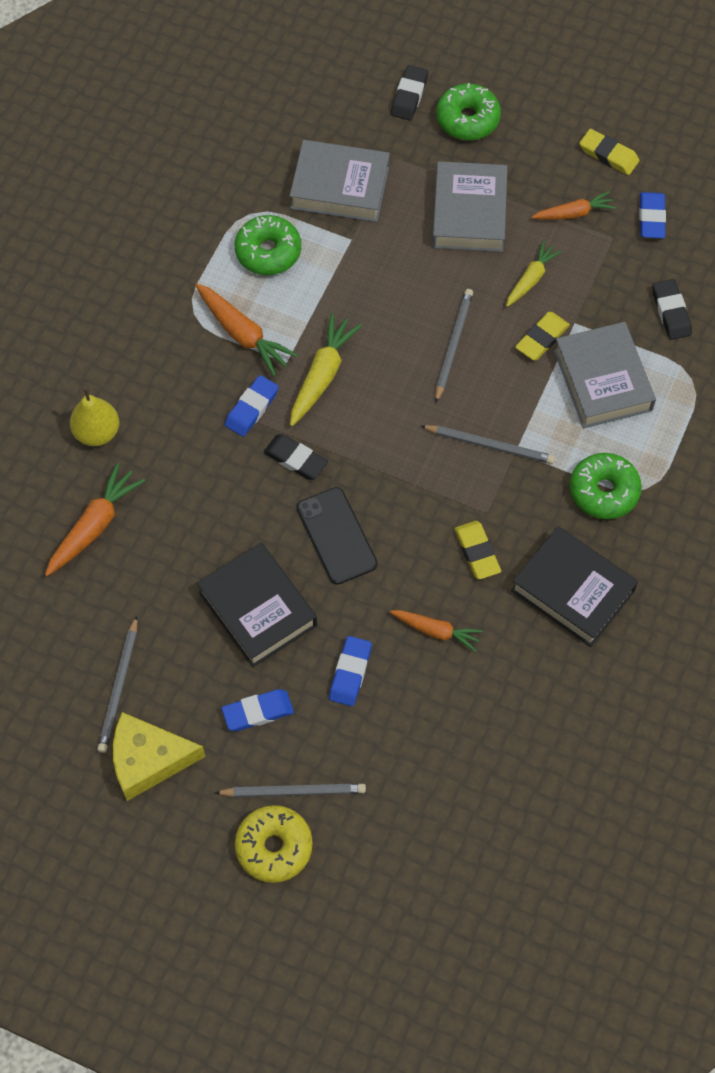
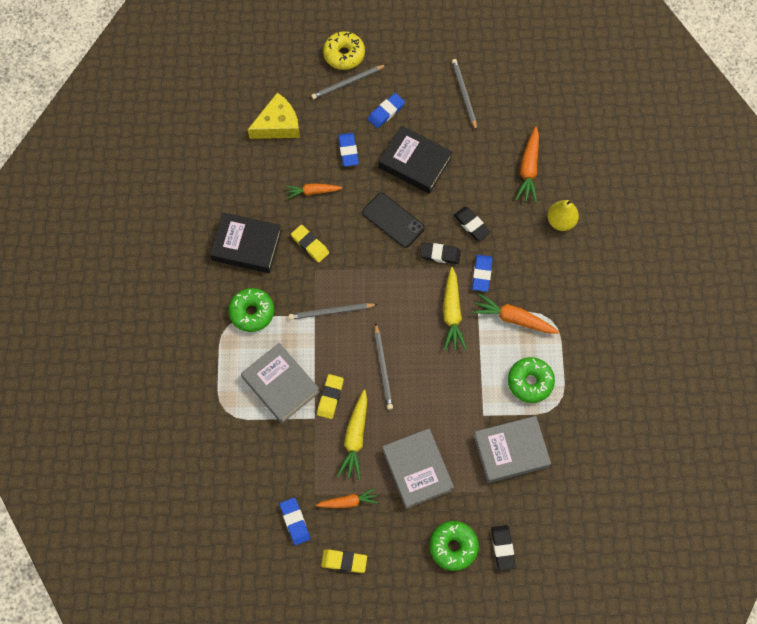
camera: 155 degrees right, 5 degrees up
yellow cheese [113,712,205,801] -> yellow cheese moved to [248,93,300,139]
yellow carrot [506,241,562,307] -> yellow carrot [337,390,367,480], size x1.51
orange carrot [532,191,616,220] -> orange carrot turned 150 degrees counterclockwise [316,488,378,508]
black eraser [652,279,692,340] -> black eraser moved to [454,207,491,241]

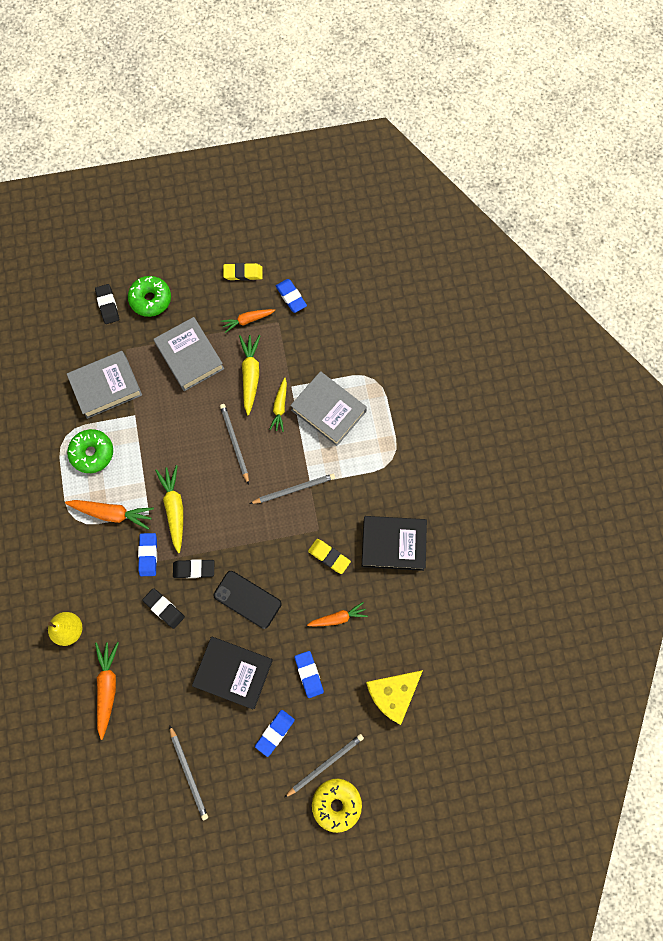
camera: 170 degrees right, 5 degrees up
green donut [228,288,274,332] -> none
yellow eraser [317,374,344,419] -> yellow carrot [269,378,287,432]

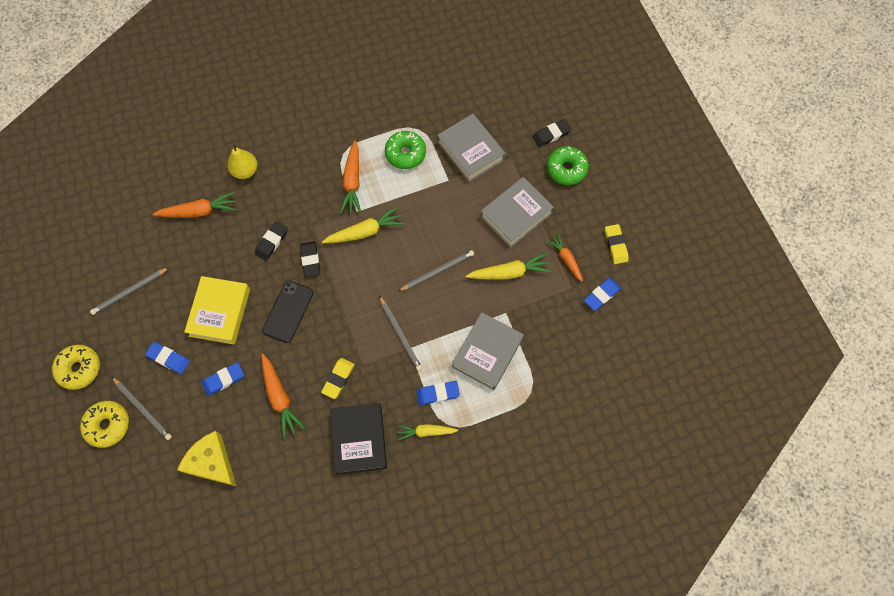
camera: 80 degrees right, 5 degrees down
blue eraser [138,533,157,576] -> blue eraser moved to [416,381,460,405]
black book [192,637,273,709] -> yellow book [184,276,250,345]
yellow carrot [269,378,287,432] -> yellow carrot moved to [398,424,458,440]
orange carrot [307,602,368,626] -> orange carrot [261,354,305,439], size x1.51
none -> yellow donut [52,345,100,390]

